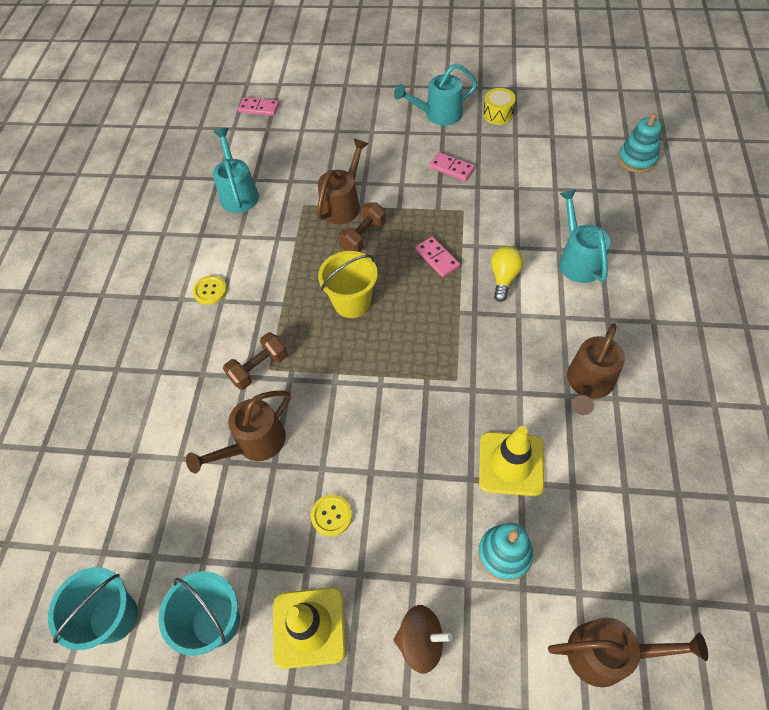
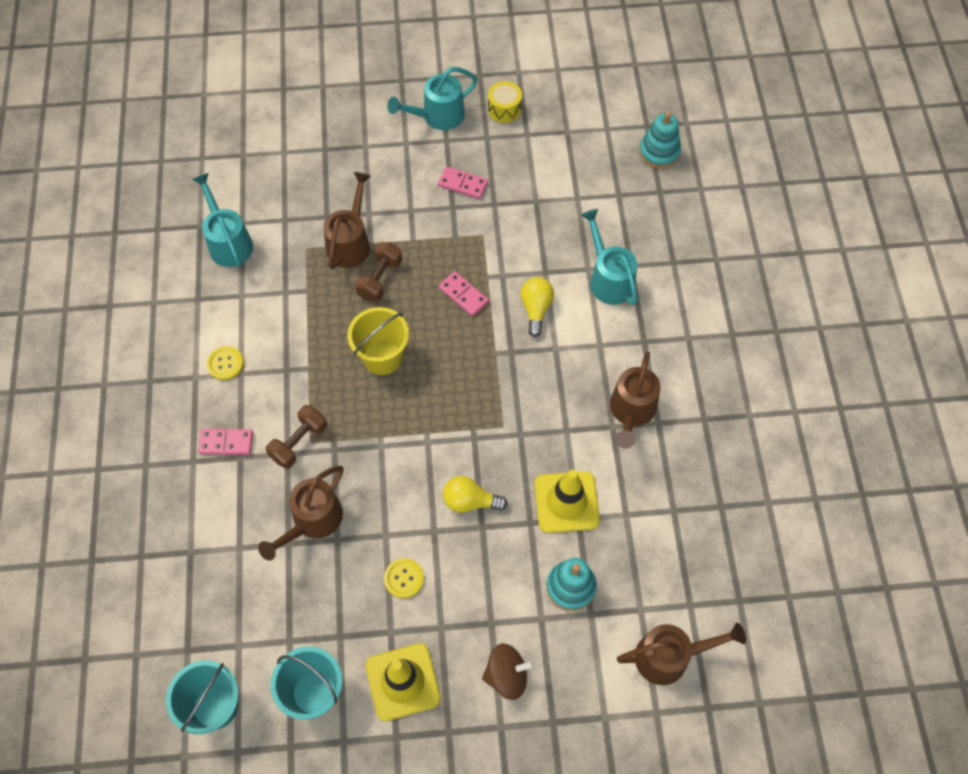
camera: 15 degrees left, 5 degrees up
pink domino [238,97,279,116] -> pink domino moved to [198,429,253,455]
none -> yellow light bulb [443,476,508,513]

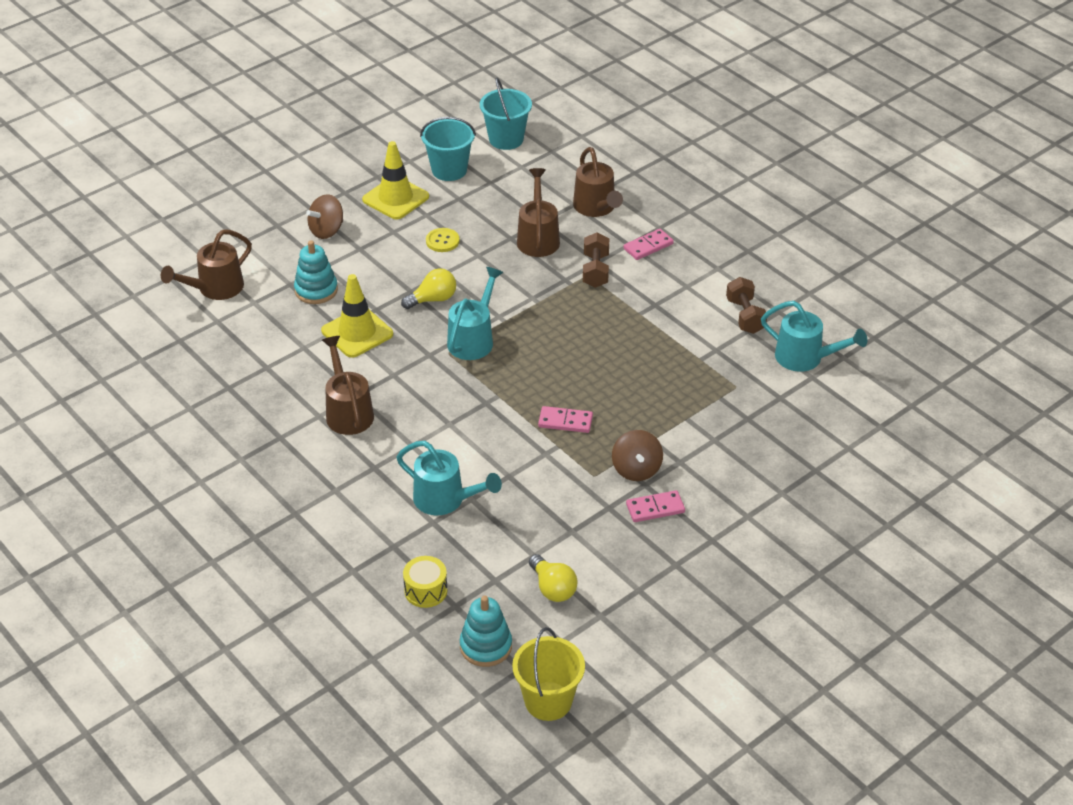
camera: 145 degrees right, 20 degrees down
yellow button [207,346,244,380] -> none
brown watering can [324,172,371,269] -> brown watering can moved to [573,147,623,217]
yellow bucket [347,307,409,375] -> yellow bucket moved to [512,627,585,721]
brown dumbbell [355,242,402,302] -> brown dumbbell moved to [726,277,767,334]
turquoise watering can [387,67,478,130] -> turquoise watering can moved to [447,267,504,360]
yellow drum [488,81,522,123] -> yellow drum moved to [403,556,447,608]
yellow light bulb [520,277,554,337] -> yellow light bulb moved to [529,554,578,602]
none -> brown spinning top [612,430,663,481]

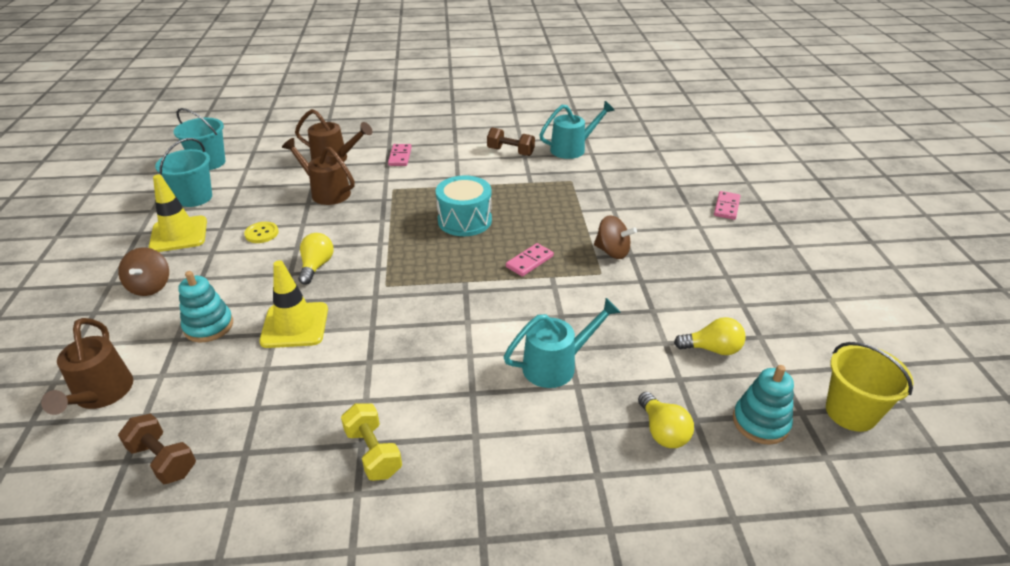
camera: 55 degrees left, 5 degrees down
brown watering can [322,336,374,435] -> none
yellow drum [403,556,447,608] -> yellow light bulb [638,392,694,448]
turquoise watering can [447,267,504,360] -> none
brown dumbbell [583,233,609,288] -> brown dumbbell moved to [118,413,196,484]
pink domino [626,490,685,522] -> pink domino moved to [714,191,740,220]
none -> yellow dumbbell [341,403,402,481]
none -> turquoise drum [436,176,492,236]

